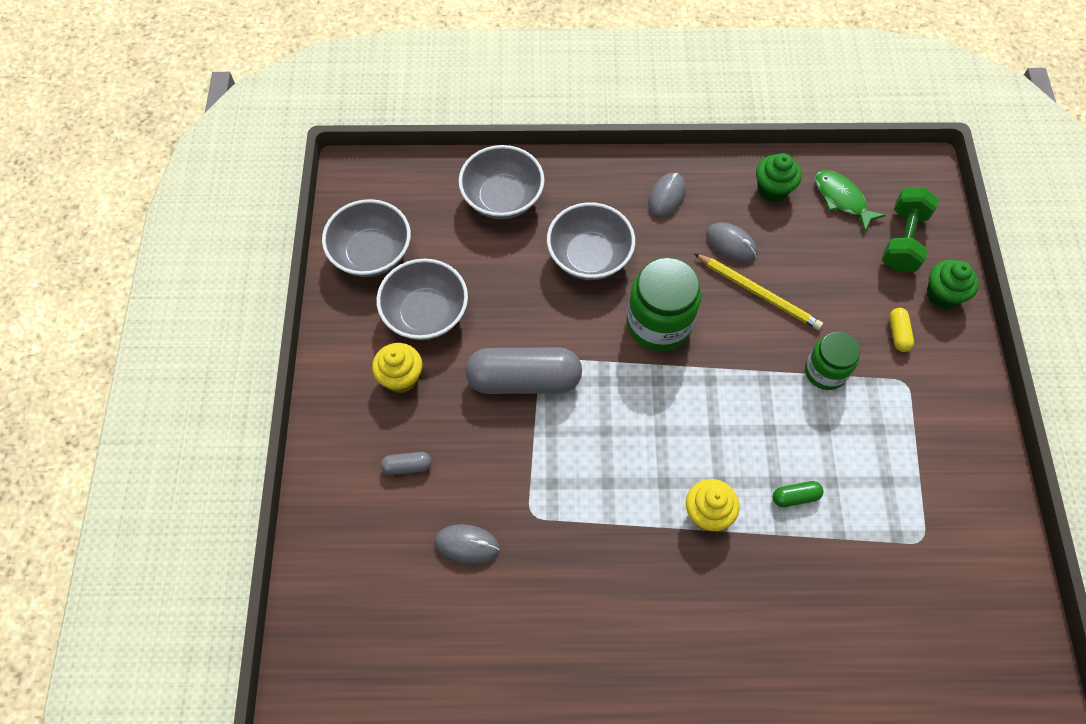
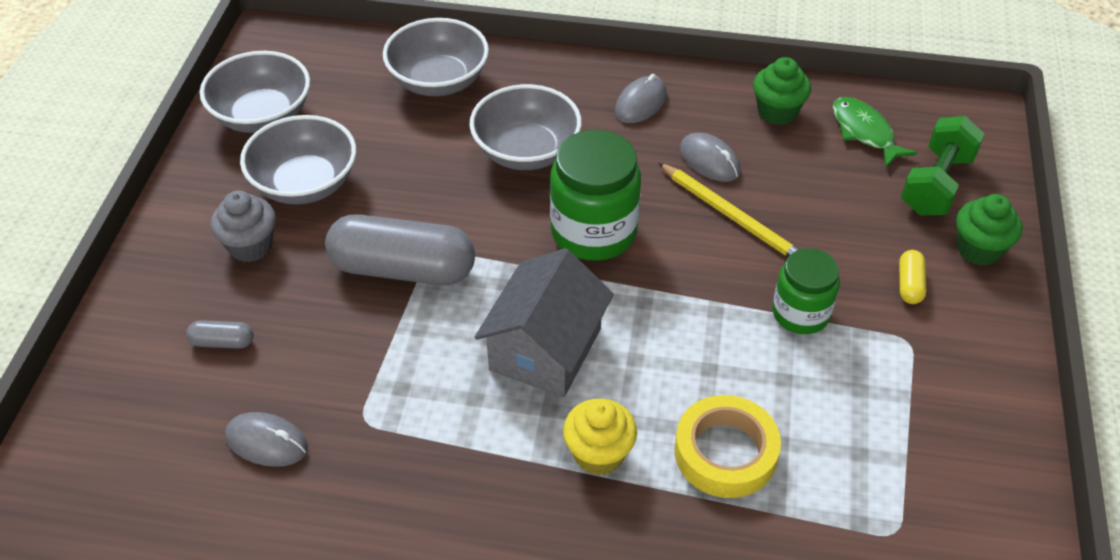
camera: 10 degrees right, 15 degrees down
yellow cupcake [372,343,422,393] -> grey cupcake [211,191,276,262]
green capsule [773,481,823,507] -> yellow tape [675,395,781,498]
none -> grey house [475,248,614,397]

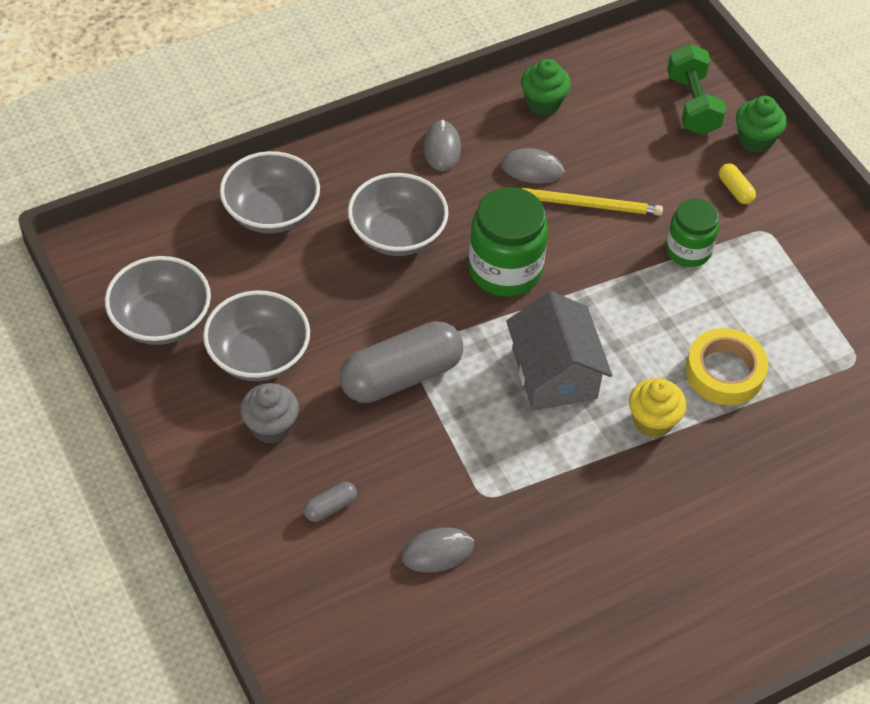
camera: 40 degrees left, 5 degrees up
green fish [833,97,917,167] -> none

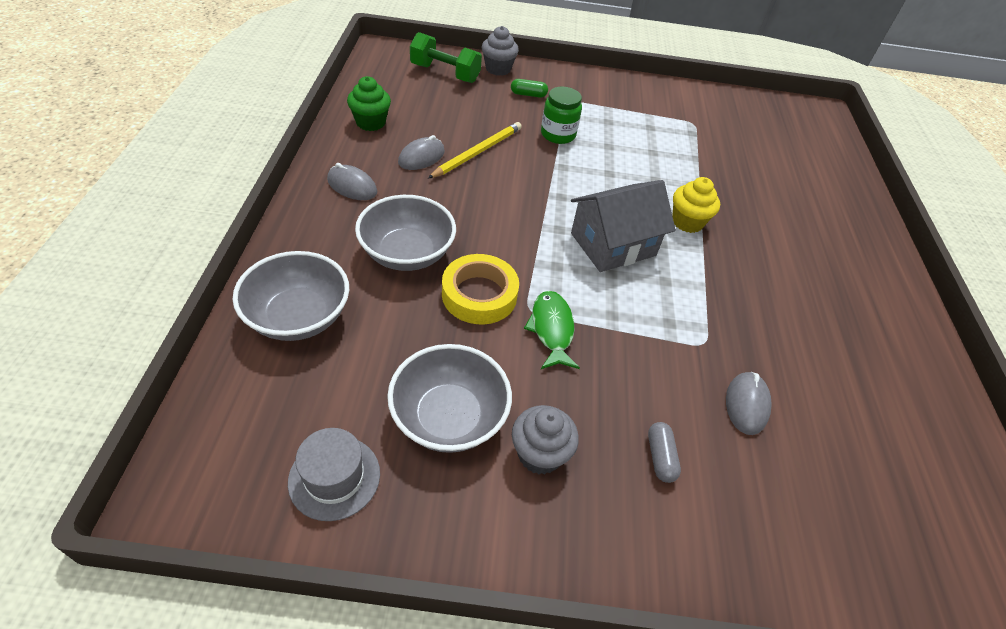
camera: 60 degrees left, 5 degrees down
grey bowl [105,256,211,345] -> grey hat [288,428,380,521]
grey capsule [340,321,463,403] -> green fish [524,291,580,369]
green jar [468,187,548,297] -> none
grey house [506,291,612,411] -> grey house turned 45 degrees counterclockwise [571,180,676,272]
yellow tape [686,328,768,405] -> yellow tape moved to [442,254,519,324]
yellow capsule [719,163,756,204] -> green capsule [511,79,548,98]
green cupcake [736,96,787,153] -> grey cupcake [482,26,519,76]

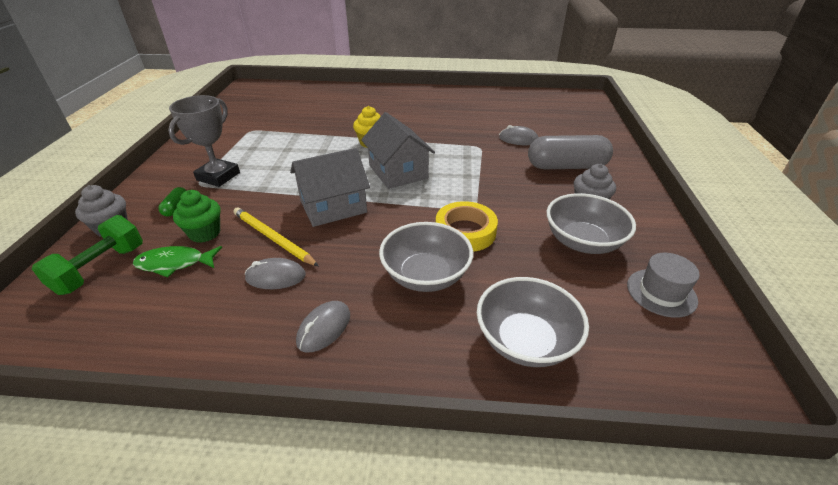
camera: 85 degrees left, 10 degrees down
green cupcake [347,76,391,131] -> green cupcake moved to [173,190,221,243]
grey mouse [398,135,445,170] -> grey mouse turned 45 degrees counterclockwise [245,258,306,289]
green fish [524,291,580,369] -> green fish moved to [133,246,222,277]
green jar [541,87,582,144] -> none
grey capsule [648,422,681,483] -> grey capsule [528,135,613,169], size x2.37
none -> grey trophy [168,95,240,187]
none -> grey house [290,148,370,227]

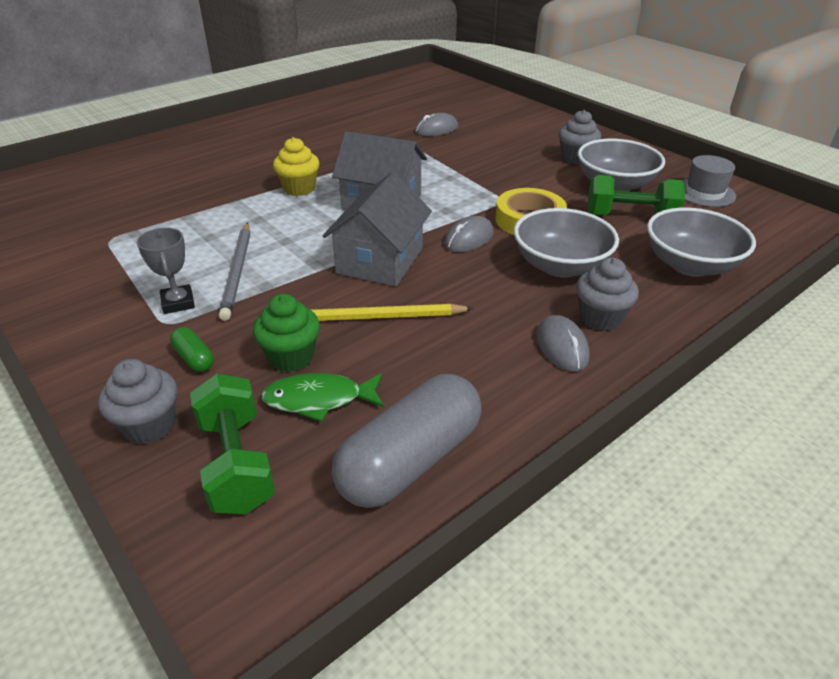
camera: 45 degrees left, 0 degrees up
green fish [133,246,222,277] -> green fish turned 45 degrees clockwise [261,373,384,422]
grey trophy [168,95,240,187] -> grey trophy [137,228,195,314], size x0.62
grey mouse [245,258,306,289] -> grey mouse moved to [444,216,494,252]
grey capsule [528,135,613,169] -> grey capsule moved to [332,374,482,508]
none -> grey pencil [219,223,250,321]
none -> grey cupcake [576,258,639,331]
none -> green dumbbell [588,175,685,215]

